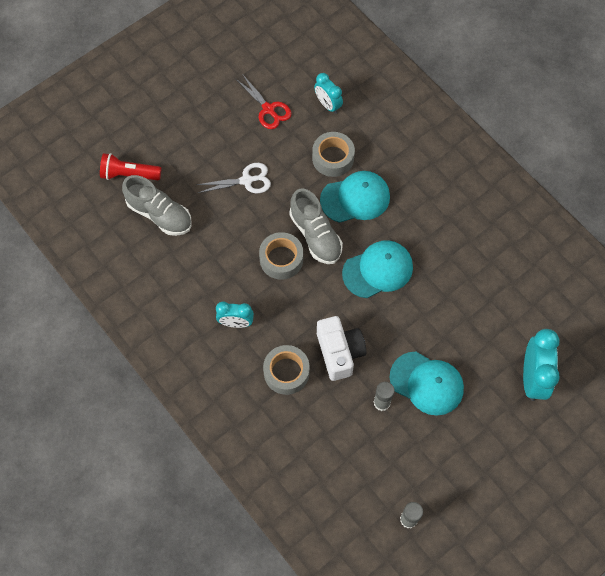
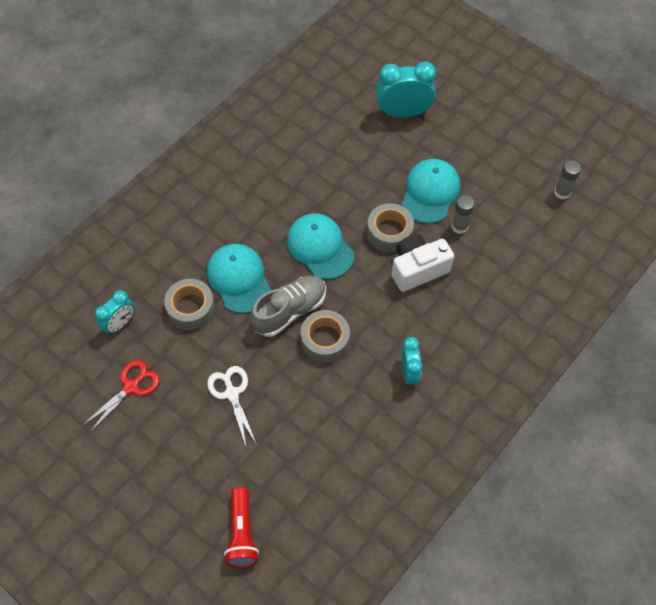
camera: 100 degrees left, 5 degrees down
grey shoe [122,175,192,236] -> none
grey tape [263,345,310,395] -> grey tape moved to [367,203,414,252]

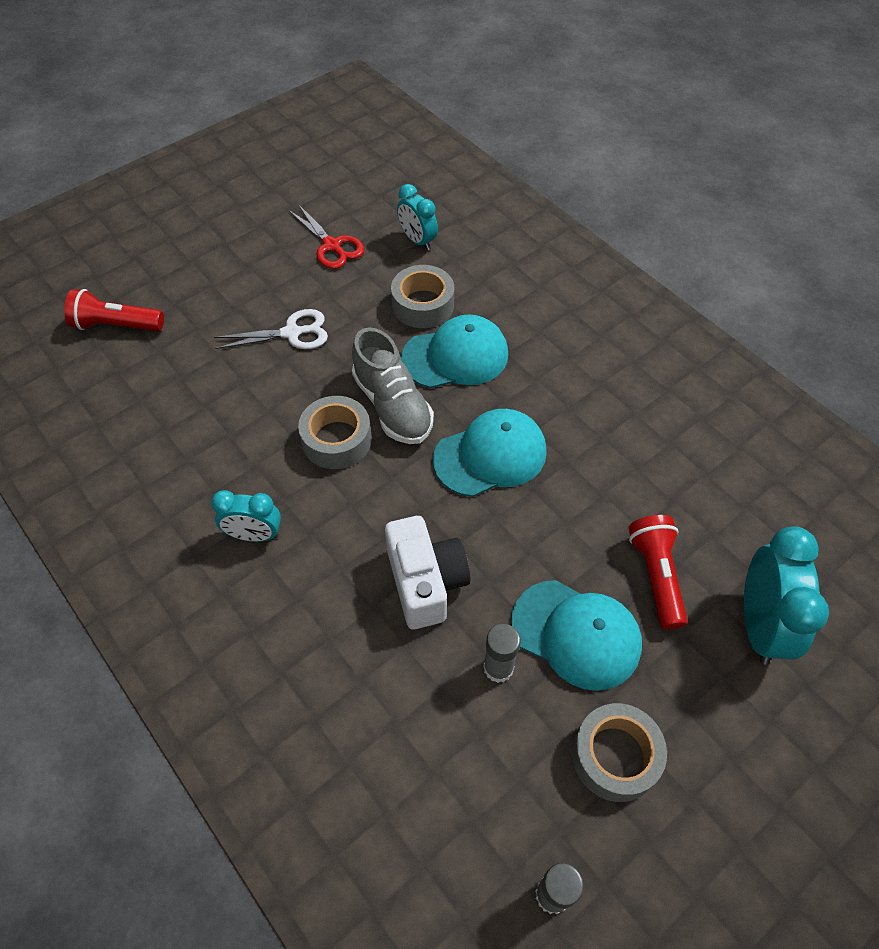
camera: 100 degrees right, 5 degrees down
grey tape [367,203,414,252] -> grey tape moved to [572,703,667,802]
none -> red flashlight [628,515,688,630]

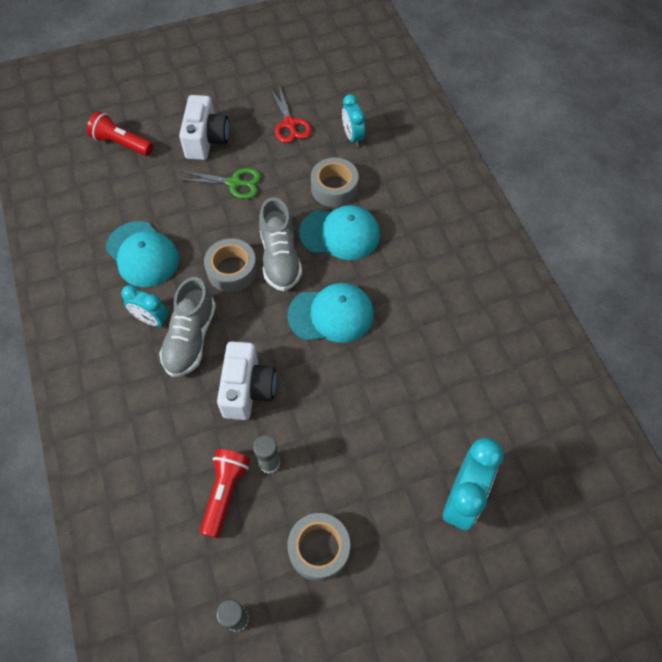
camera: 20 degrees right, 5 degrees up
white scissors [214,309,328,349] -> green scissors [179,168,261,199]
turquoise cap [511,580,642,691] -> turquoise cap moved to [106,221,179,287]
red flashlight [628,515,688,630] -> red flashlight moved to [200,449,250,538]
none -> grey shoe [159,277,216,377]
none -> white camera [179,95,229,160]

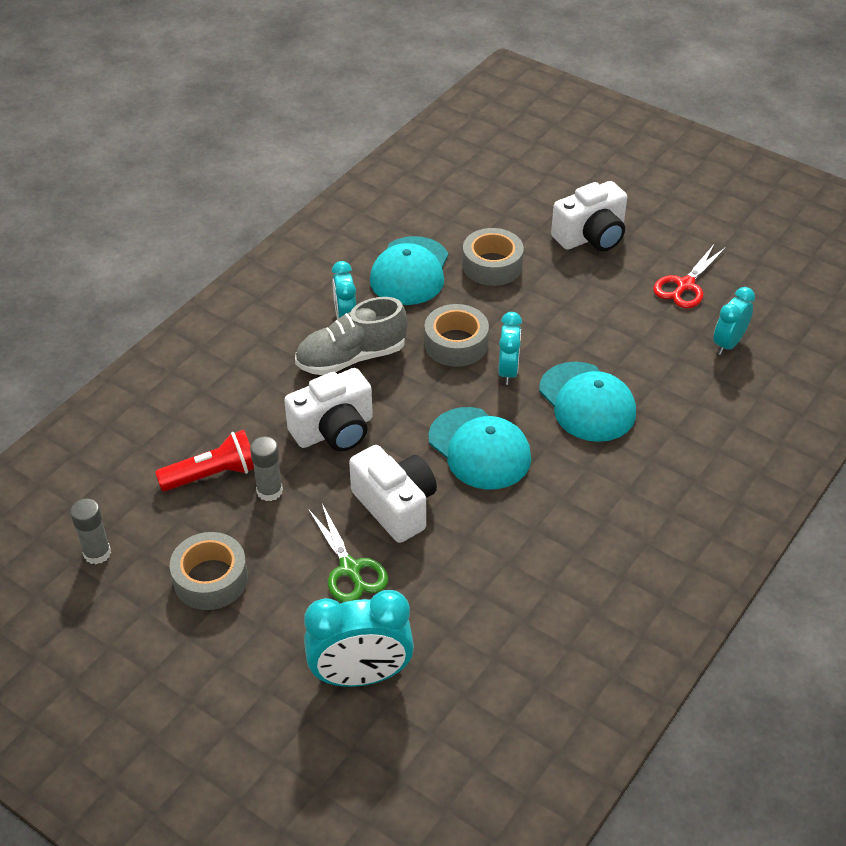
camera: 55 degrees right, 15 degrees down
red flashlight [87,111,153,156] -> none
green scissors [179,168,261,199] -> green scissors moved to [308,504,388,603]
grey shoe [259,197,302,291] -> turquoise clock [498,312,522,385]
grey tape [311,158,359,207] -> grey tape moved to [462,228,524,286]
none -> white camera [349,445,437,543]

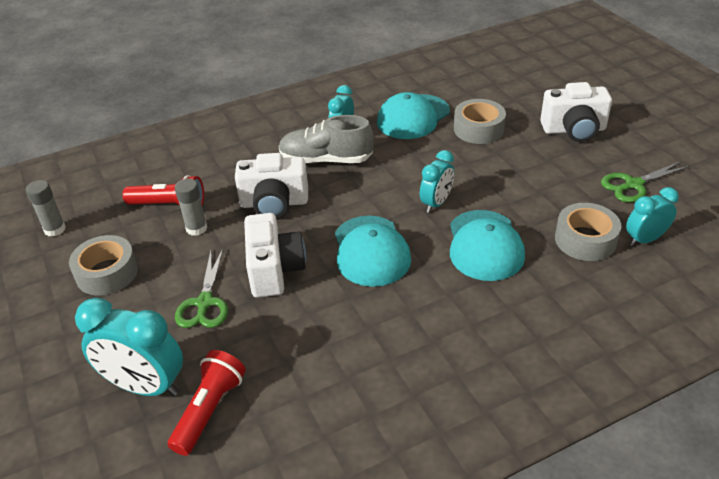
camera: 30 degrees right, 5 degrees down
grey tape [425,304,489,367] -> grey tape moved to [555,203,621,261]
red scissors [653,243,726,309] -> green scissors [601,161,690,203]
none -> red flashlight [168,350,246,456]

